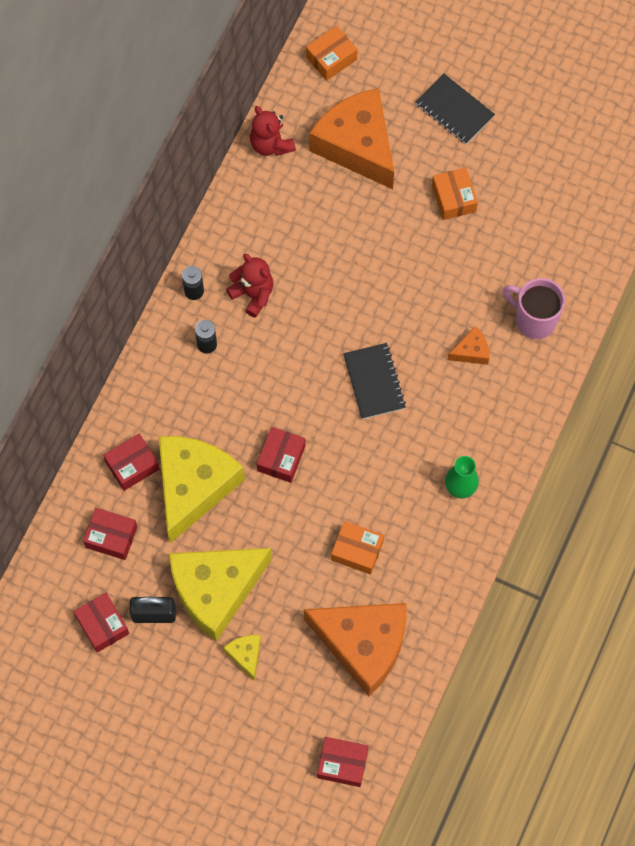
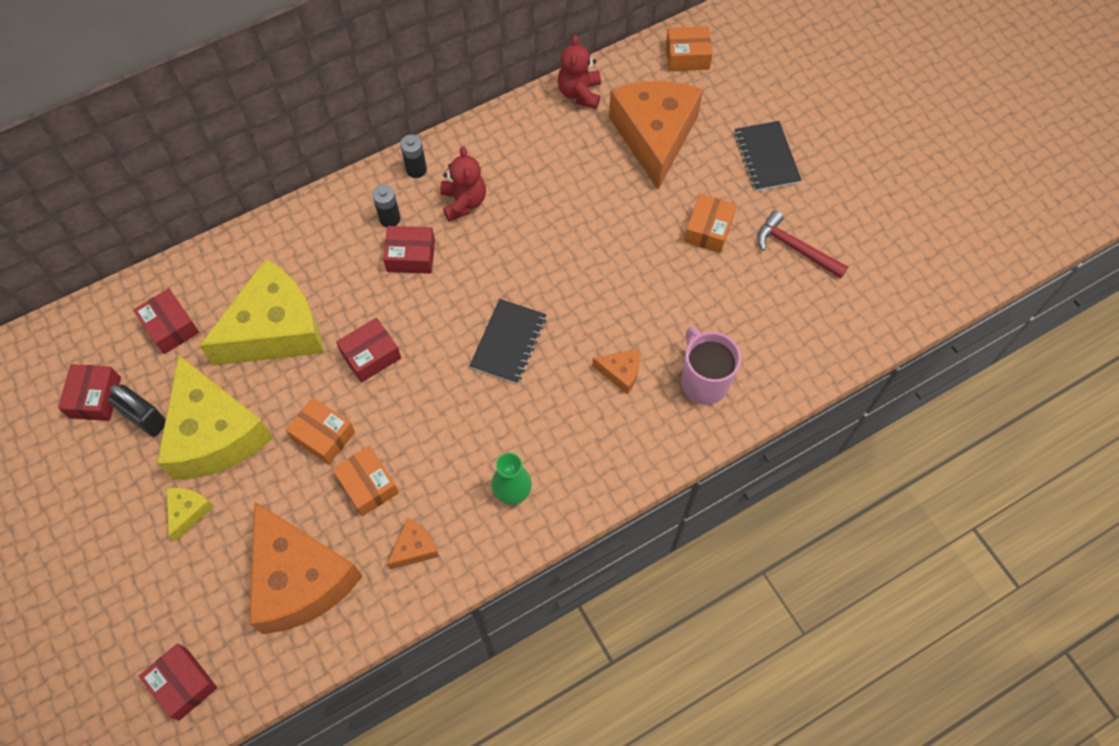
camera: 35 degrees right, 5 degrees down
red box [103,434,160,491] -> red box moved to [383,226,435,274]
yellow cheese [169,548,272,642] -> yellow cheese turned 120 degrees counterclockwise [157,355,274,480]
none -> orange box [286,397,355,464]
none -> orange cheese [387,518,439,570]
none -> red hammer [757,211,848,278]

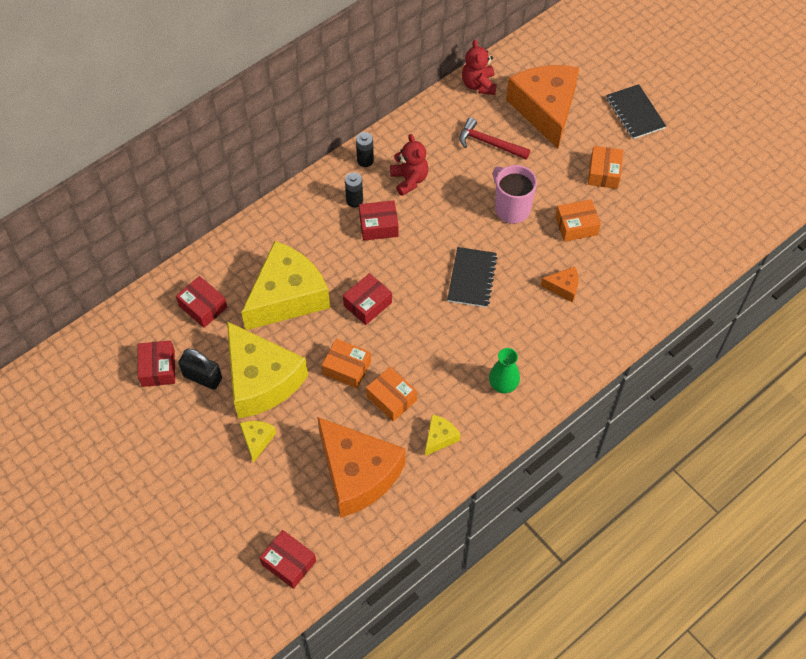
camera: 10 degrees left, 5 degrees down
orange cheese [387,518,439,570] -> yellow cheese [425,415,461,456]
orange box [666,26,713,71] -> orange box moved to [555,199,601,242]
pink mug [681,327,741,405] -> pink mug moved to [493,165,537,224]
red hammer [757,211,848,278] -> red hammer moved to [459,118,530,160]

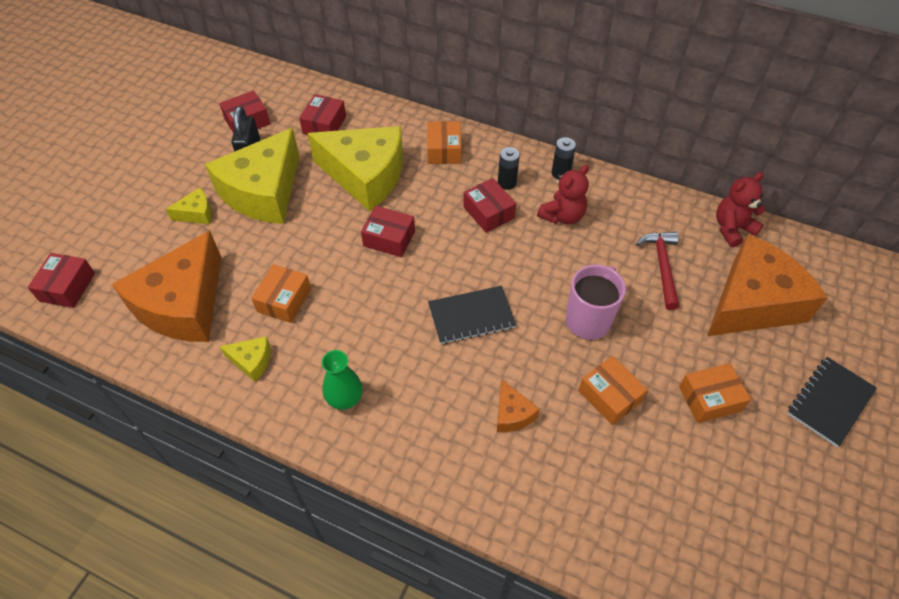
camera: 65 degrees right, 5 degrees down
orange box [322,339,371,388] -> orange box moved to [427,121,461,164]

